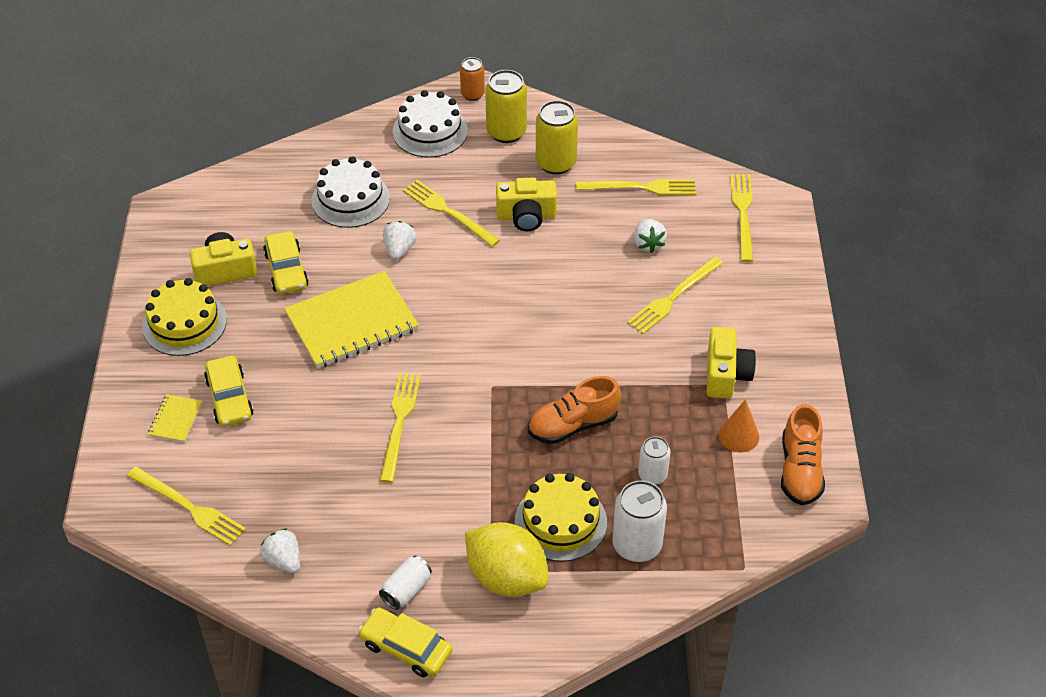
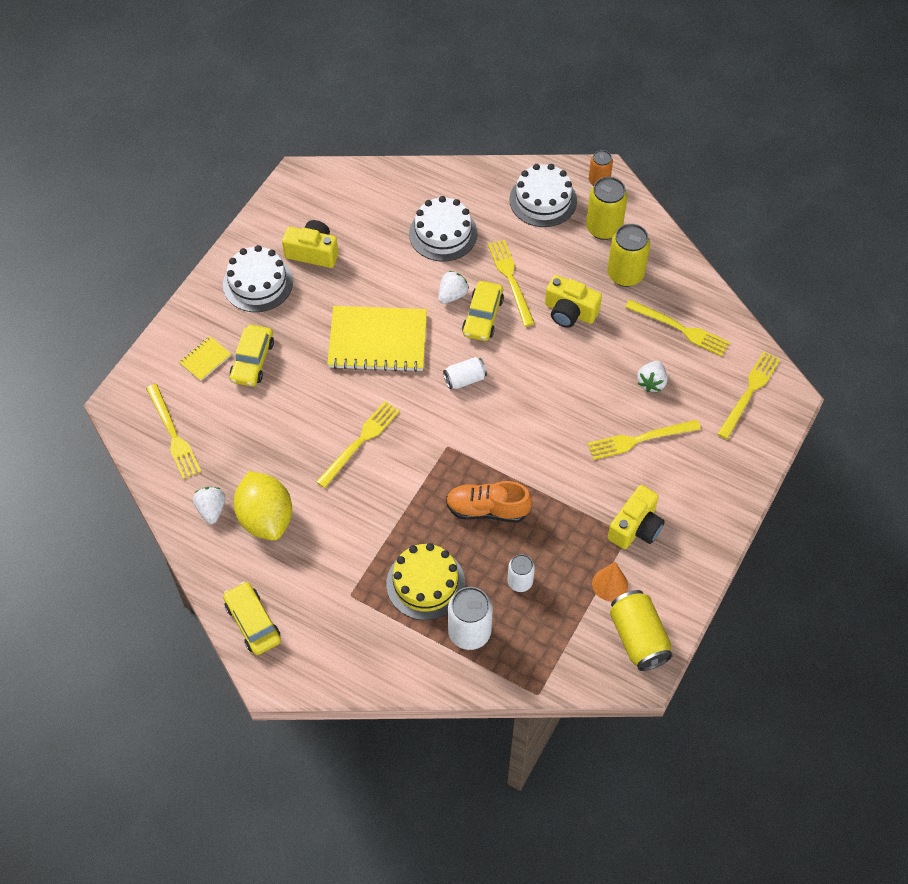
camera: 30 degrees right, 10 degrees up
yellow cake [142,278,227,356] -> white cake [223,245,293,312]
yellow car [263,231,309,294] -> yellow car moved to [462,281,504,341]
white can [379,556,432,610] -> white can moved to [443,357,487,389]
yellow lemon [465,522,549,597] -> yellow lemon moved to [234,471,292,541]
orange shoe [781,404,825,505] -> yellow can [610,590,673,671]

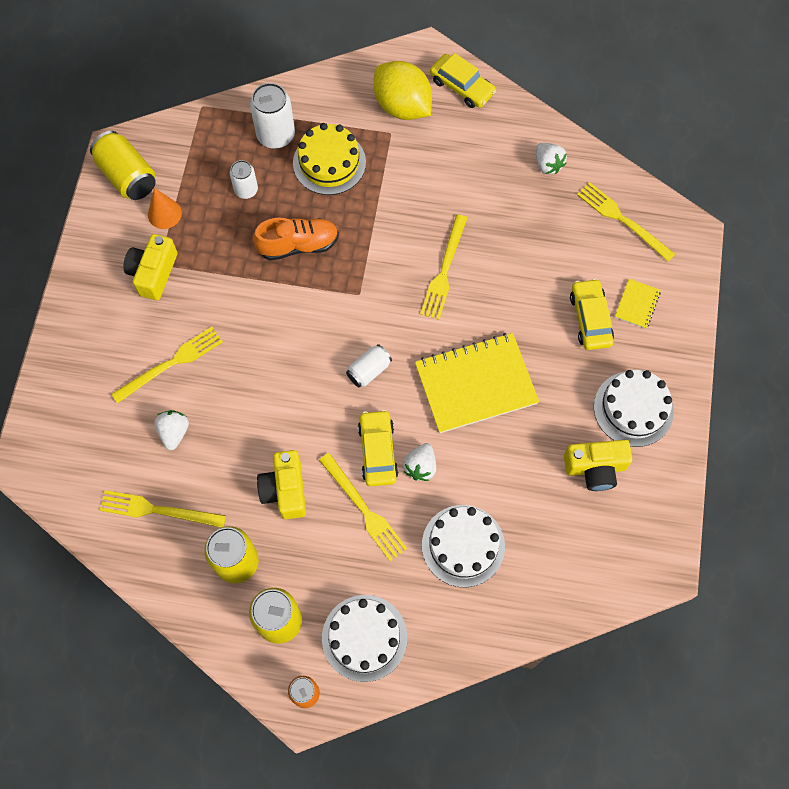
camera: 160 degrees right, 10 degrees up
yellow lemon [234,471,292,541] -> yellow lemon moved to [374,61,432,120]
yellow camera [545,275,602,328] -> yellow camera turned 105 degrees counterclockwise [257,450,306,519]
yellow fork [717,352,781,439] -> none

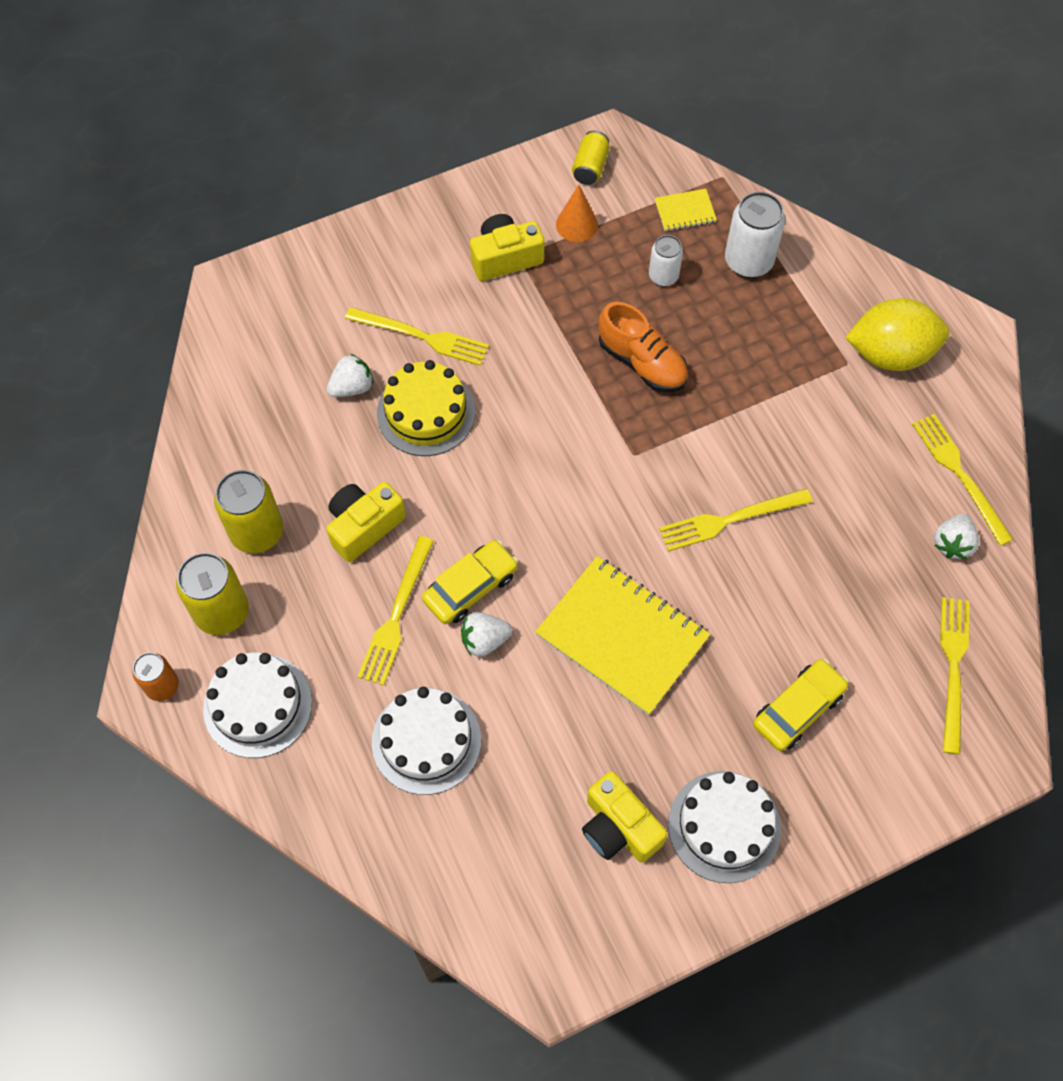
camera: 55 degrees right, 5 degrees down
yellow can [90,131,156,200] -> yellow can [572,131,610,185], size x0.61
yellow fork [99,490,226,528] -> yellow fork moved to [912,414,1013,546]
yellow cake [293,123,366,195] -> yellow cake moved to [377,360,475,456]
white can [346,344,392,387] -> none
yellow lemon [374,61,432,120] -> yellow lemon turned 75 degrees clockwise [845,298,950,371]
yellow car [430,53,496,108] -> none
yellow notebook [615,279,661,329] -> yellow notebook moved to [655,189,717,231]

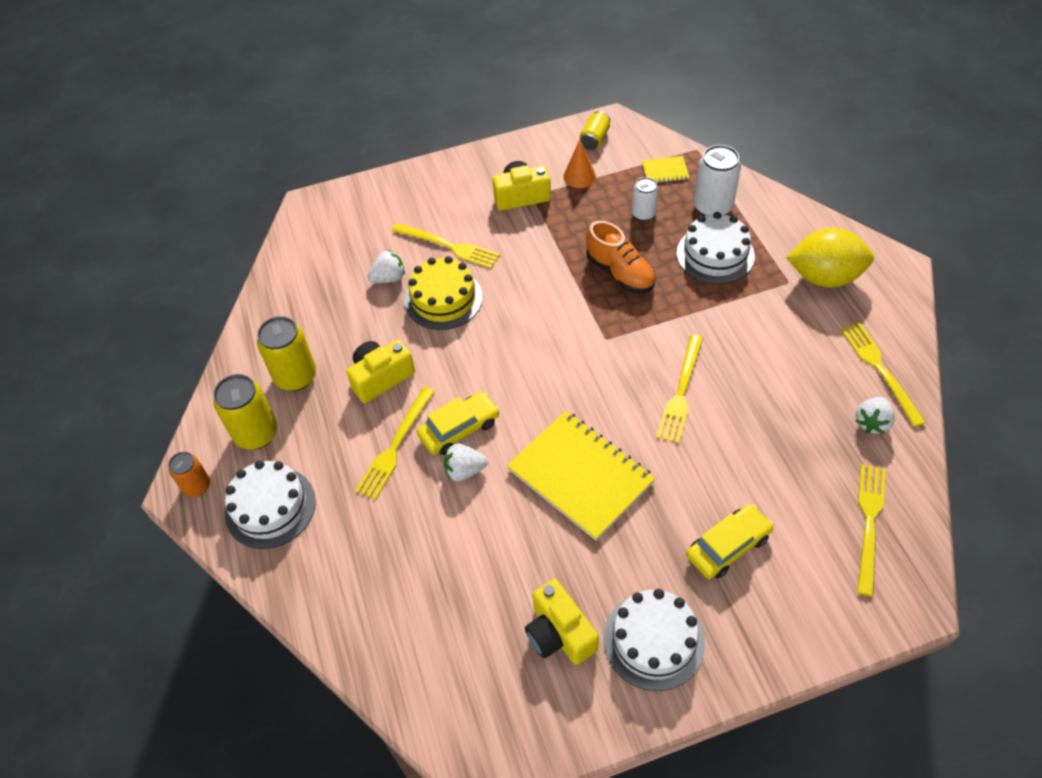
camera: 10 degrees right, 10 degrees down
white cake [372,687,481,795] -> white cake moved to [677,212,755,284]
yellow fork [659,488,813,551] -> yellow fork turned 60 degrees counterclockwise [657,335,703,443]

